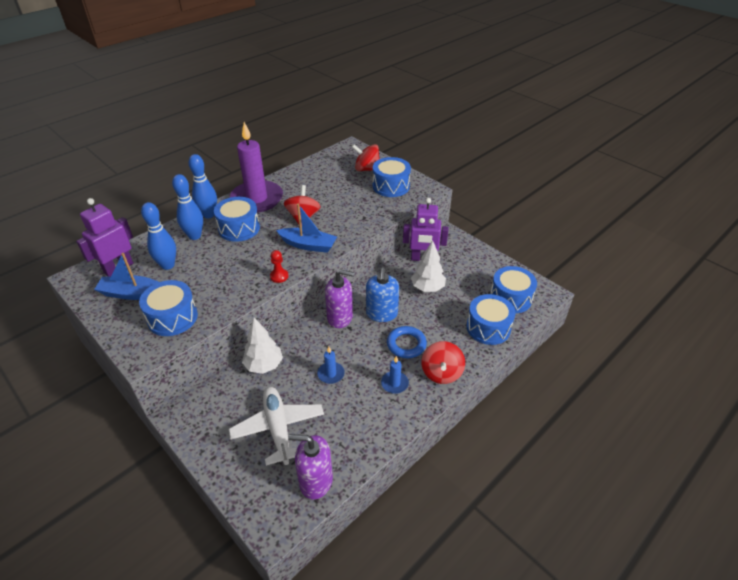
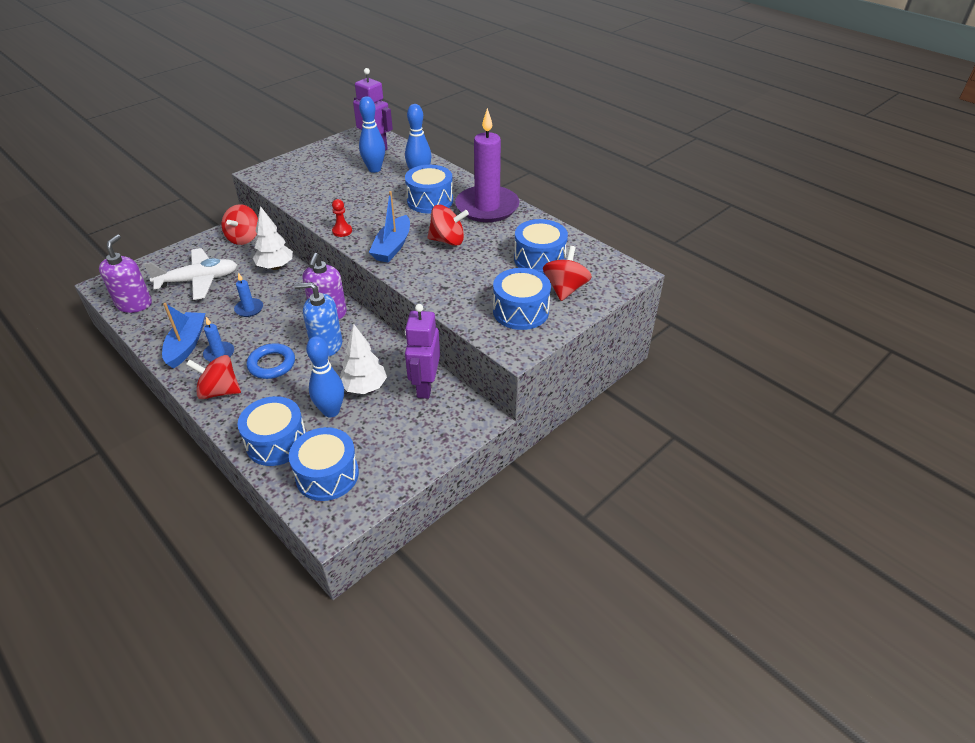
camera: 90 degrees right, 0 degrees up
blue boat [94,253,159,300] -> blue boat moved to [162,303,205,369]
blue drum [139,280,198,336] -> blue drum moved to [514,219,568,275]
blue bowling pin [189,154,217,218] -> blue bowling pin moved to [306,336,344,418]
none -> red spinning top [222,204,258,245]

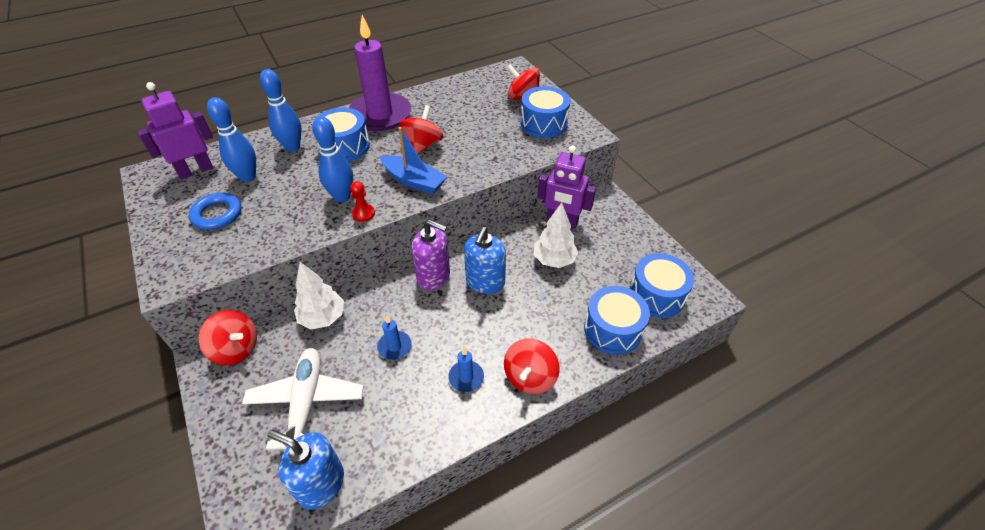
camera: 75 degrees left, 5 degrees up
purple soap dispenser [99,235,152,313] -> blue soap dispenser [267,430,344,510]
blue boat [162,303,205,369] -> none
blue ring [247,343,295,379] -> blue ring moved to [189,193,241,230]
blue bowling pin [306,336,344,418] -> blue bowling pin moved to [312,117,353,202]
blue drum [514,219,568,275] -> none

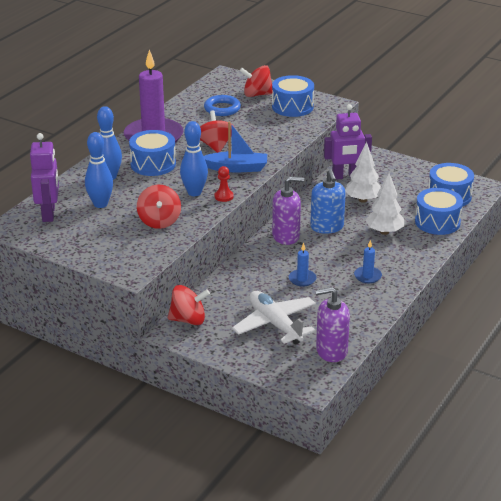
camera: 30 degrees left, 15 degrees down
purple robot [137,82,213,179] -> purple robot turned 150 degrees clockwise [30,133,59,222]
blue ring [189,193,241,230] -> blue ring moved to [204,95,241,116]
blue soap dispenser [267,430,344,510] -> purple soap dispenser [315,287,350,362]
white tree [294,262,344,329] -> white tree moved to [366,173,404,235]
red spinning top [504,339,560,394] -> red spinning top moved to [137,185,181,229]

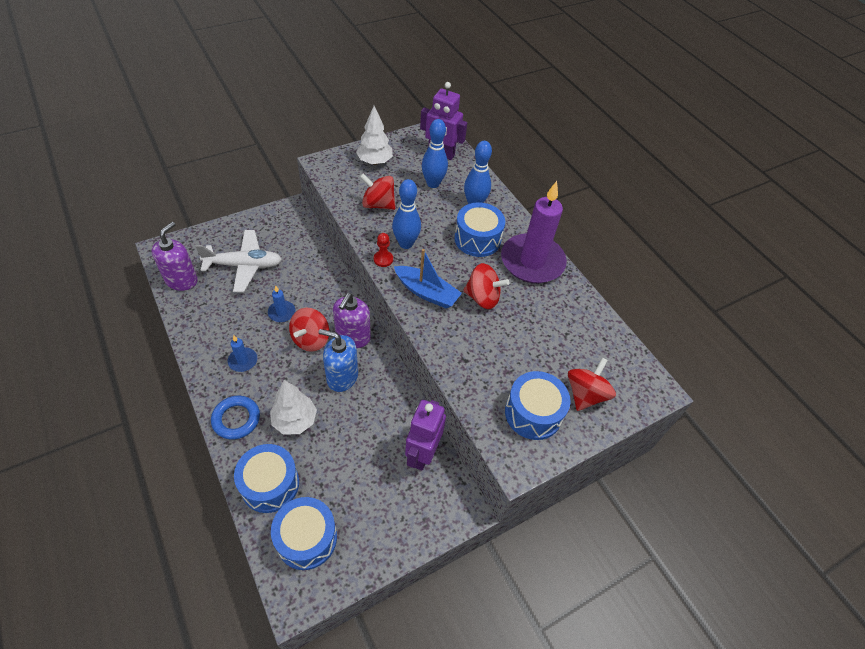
camera: 115 degrees right, 20 degrees up
red spinning top [168,285,210,325] -> red spinning top moved to [289,308,329,352]
blue ring [204,95,241,116] -> blue ring moved to [211,396,260,440]
blue boat [204,121,267,172] -> blue boat turned 90 degrees counterclockwise [394,249,462,308]
white tree [345,142,381,203] -> white tree moved to [356,106,393,165]

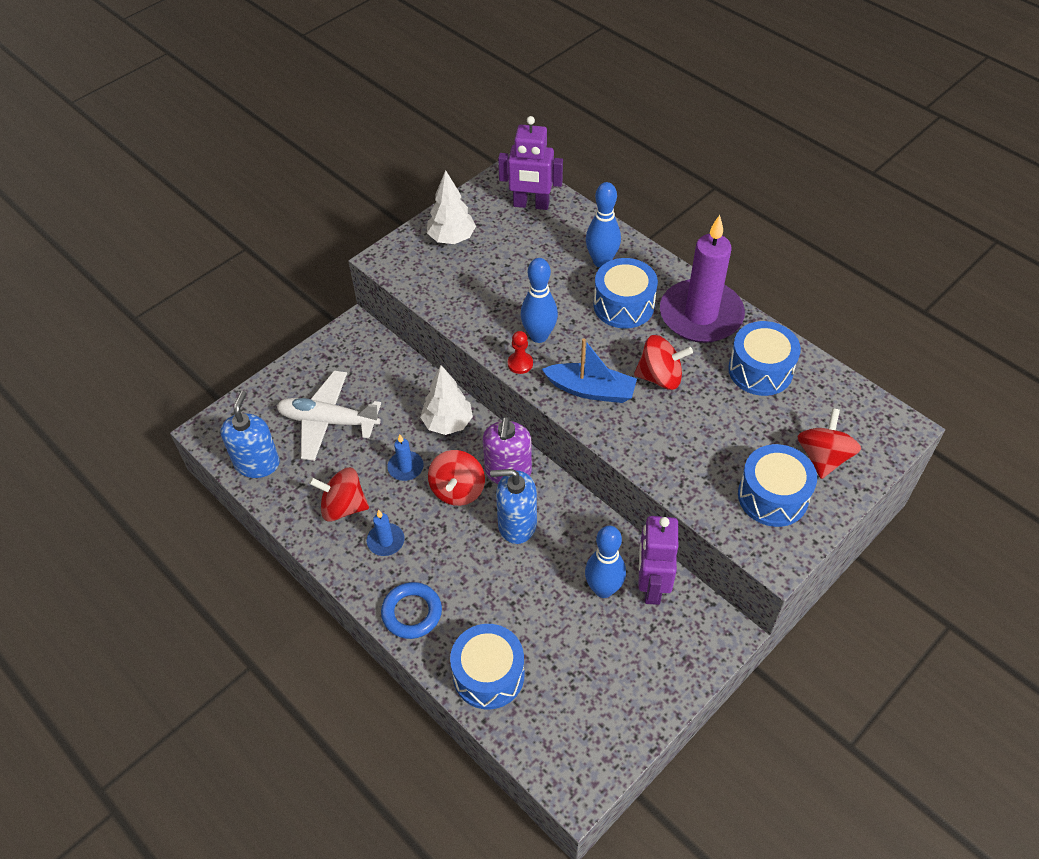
camera: 10 degrees left, 0 degrees up
purple soap dispenser [152,222,198,291] -> blue soap dispenser [220,390,280,478]
white plane [195,230,282,292] -> white plane turned 150 degrees counterclockwise [277,370,381,461]
white tree [270,380,317,435] -> white tree moved to [420,365,473,435]
blue drum [271,497,337,570] -> blue drum moved to [728,321,801,396]
red spinning top [360,173,396,210] -> red spinning top moved to [309,467,369,522]
blue bowling pin [422,119,448,188] -> blue bowling pin moved to [585,526,626,598]

